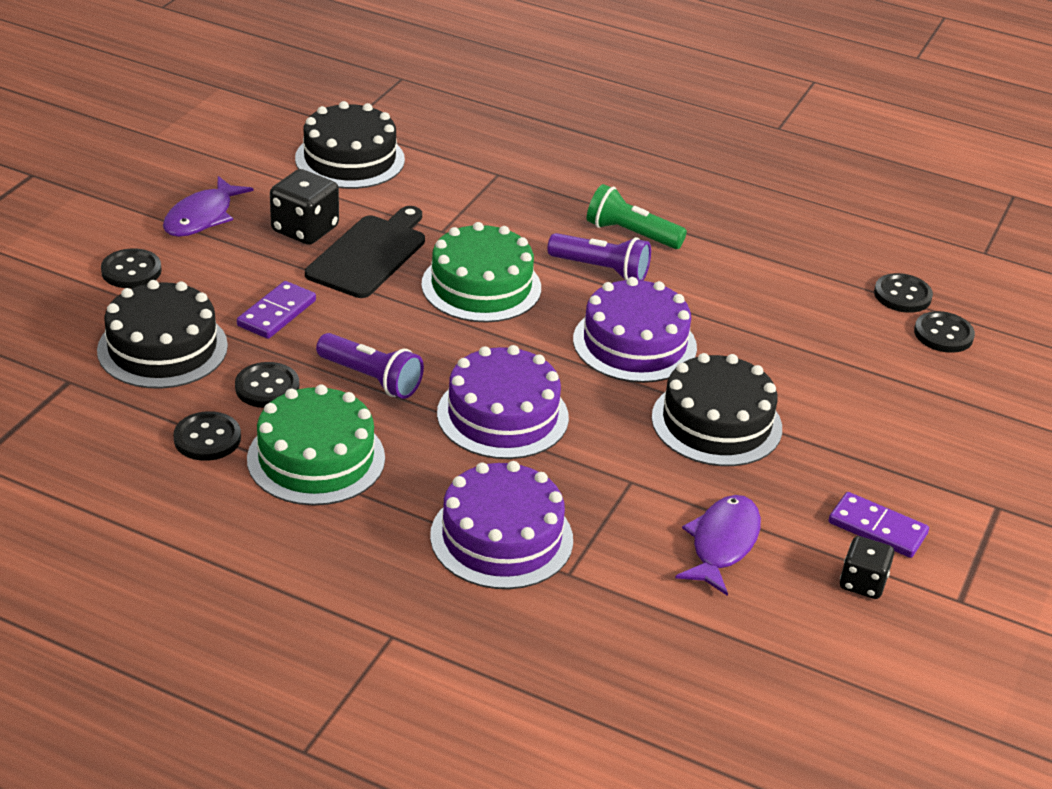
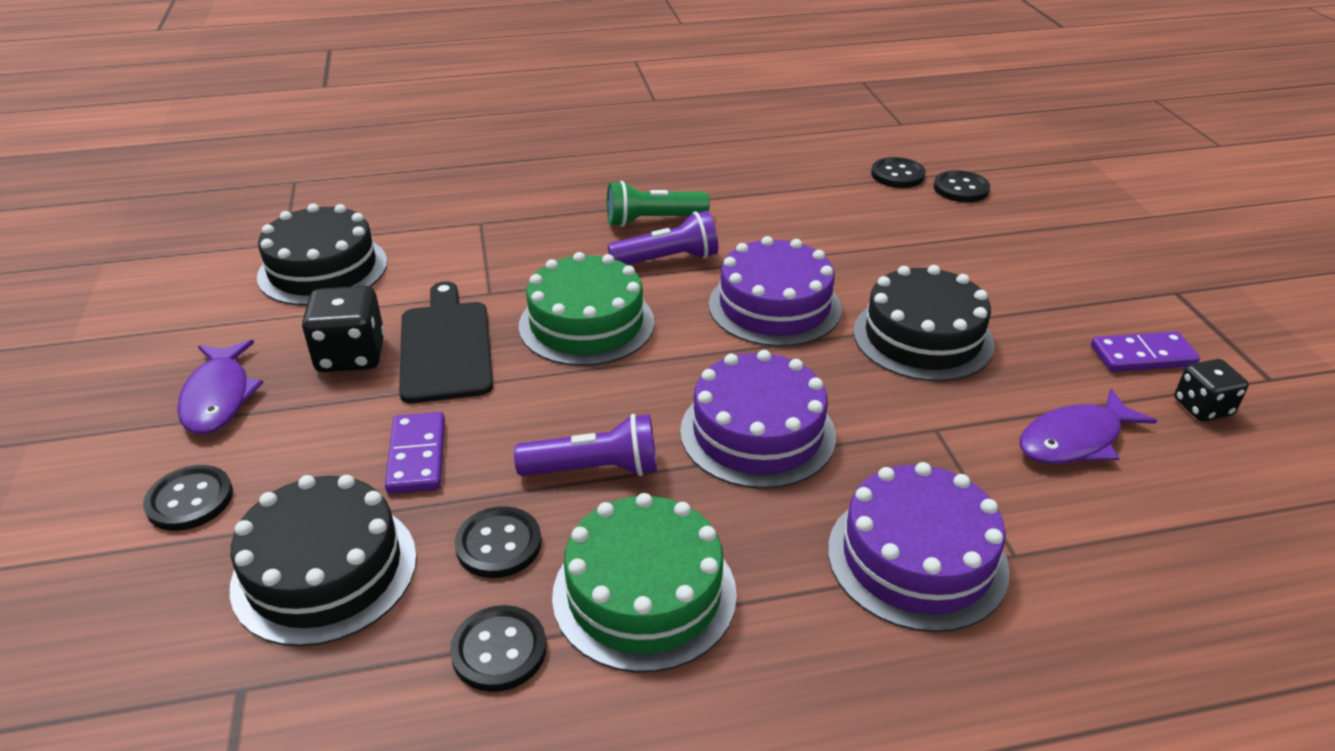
camera: 35 degrees left, 0 degrees up
purple fish [675,495,761,596] -> purple fish turned 105 degrees counterclockwise [1020,388,1157,464]

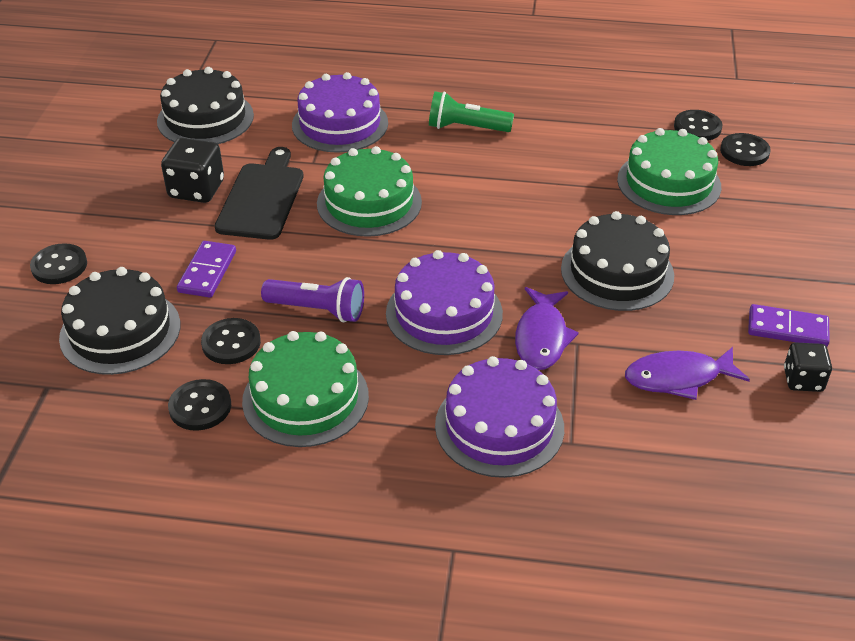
camera: 20 degrees right, 5 degrees up
purple fish [177,340,264,434] -> purple fish moved to [515,287,579,370]
purple flashlight [608,211,718,265] -> none
purple cake [709,236,842,347] -> purple cake moved to [292,72,388,153]
none -> green cake [617,128,721,215]

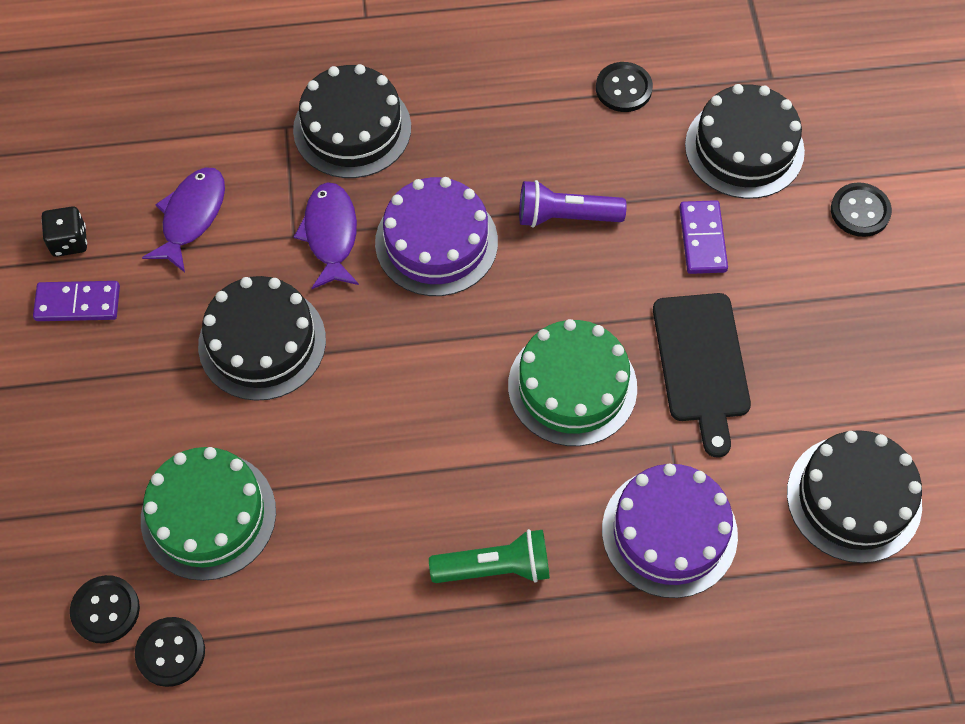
camera: 165 degrees right, 20 degrees up
black dice [161,137,224,203] -> none
black button [201,318,261,364] -> none
green cake [242,331,369,447] -> none
purple cake [435,356,564,478] -> black cake [293,64,411,178]
purple fish [625,347,750,400] -> purple fish turned 45 degrees counterclockwise [142,167,225,272]

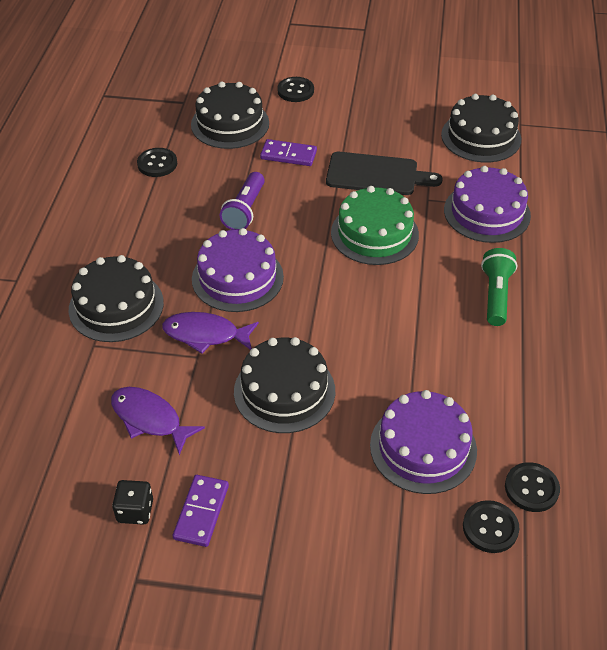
camera: 75 degrees left, 15 degrees down
green cake [141,447,276,581] -> purple cake [370,390,477,494]

